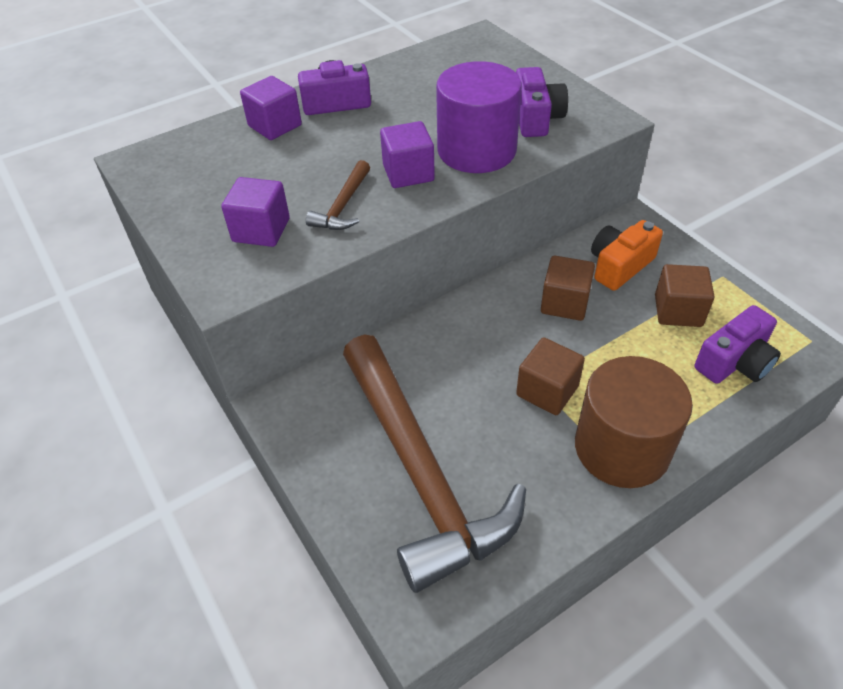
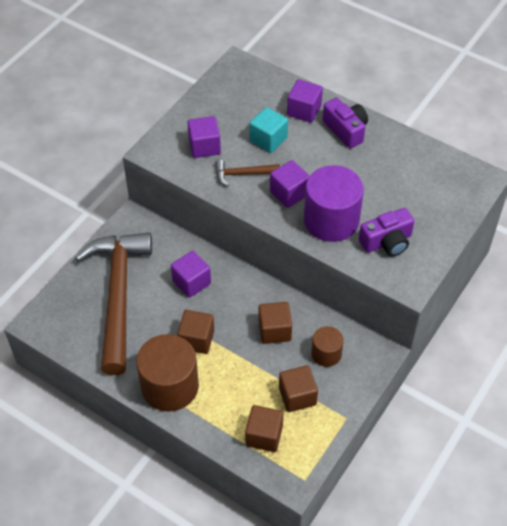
camera: 65 degrees right, 5 degrees up
brown hammer [343,334,526,593] -> brown hammer turned 135 degrees clockwise [75,233,152,375]
orange camera [591,220,663,291] -> brown cylinder [311,326,344,367]
purple camera [694,305,781,384] -> brown cube [245,405,283,452]
none -> purple cube [171,251,211,298]
none -> turquoise cube [250,107,288,153]

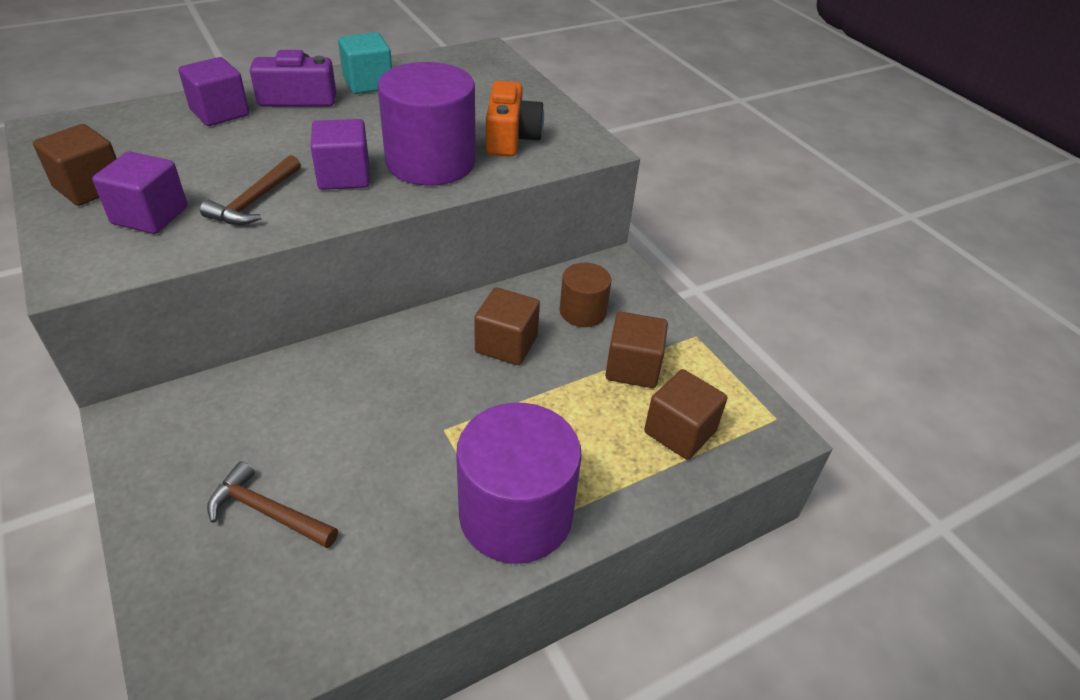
camera: 65 degrees left, 10 degrees down
brown hammer [75,233,152,375] -> brown hammer [207,461,338,548], size x0.41
brown cylinder [136,334,199,412] -> purple cylinder [456,403,582,563]
purple cube [171,251,211,298] -> none
brown cube [177,310,214,354] -> brown cube moved to [33,124,117,206]
turquoise cube [250,107,288,153] -> turquoise cube moved to [338,32,392,94]
purple camera [359,208,414,257] -> orange camera [486,81,544,156]

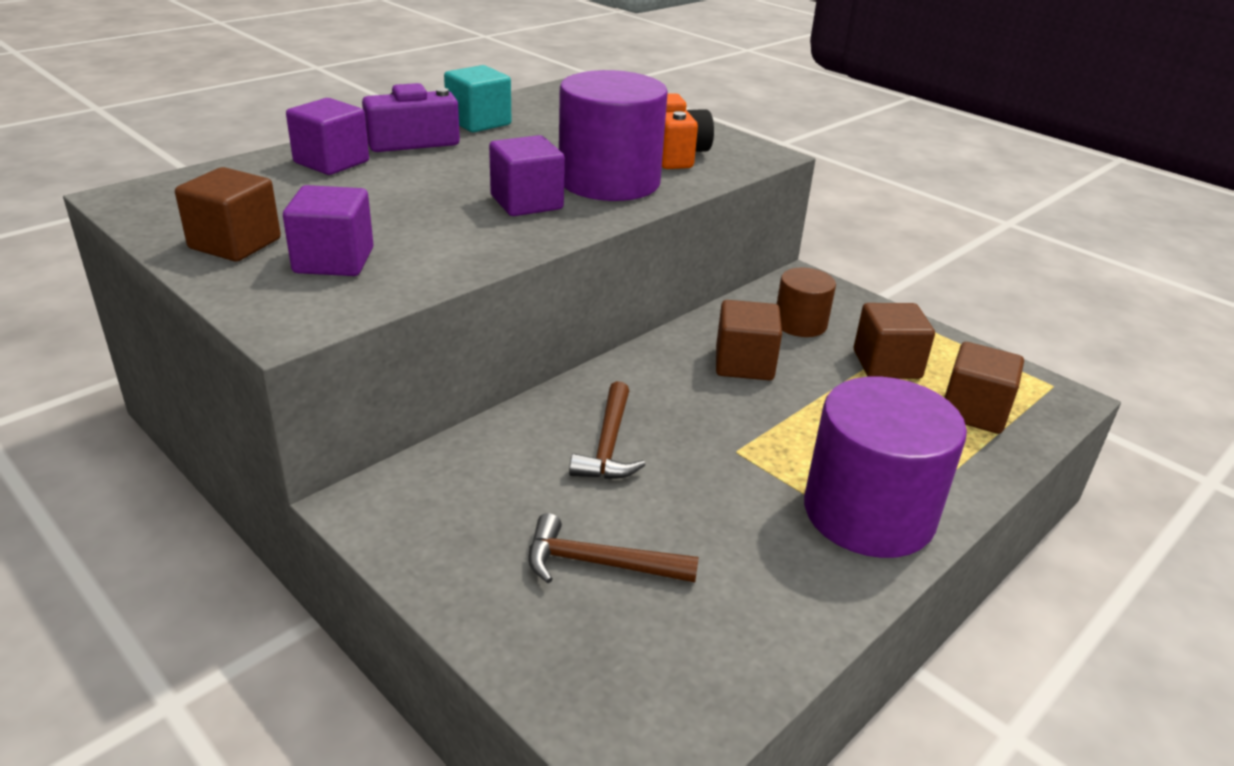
camera: 15 degrees left, 10 degrees down
brown hammer [200,155,301,225] -> brown hammer moved to [569,381,646,479]

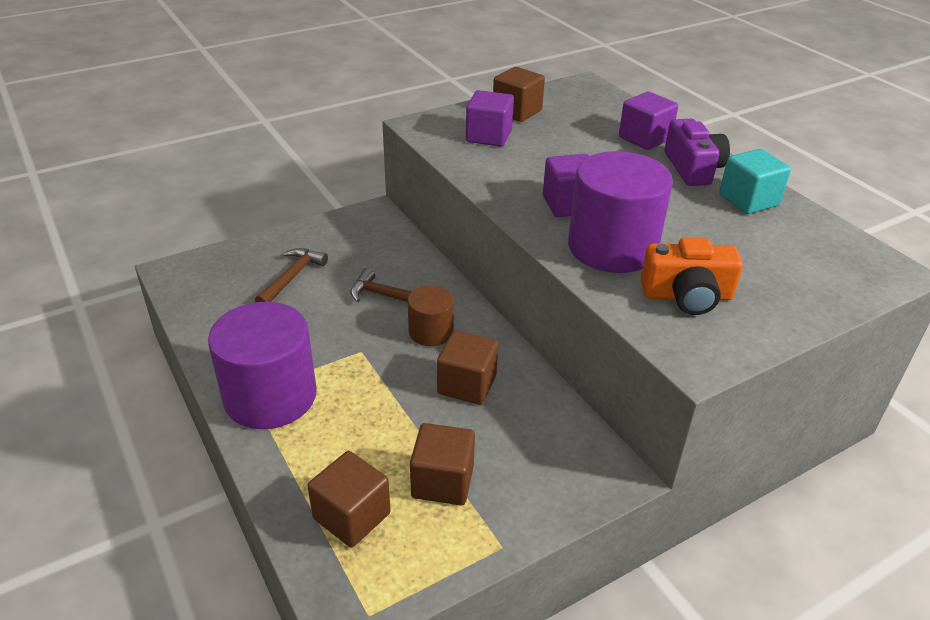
camera: 105 degrees right, 5 degrees up
brown cylinder [777,268,836,337] -> brown cylinder moved to [408,285,454,346]

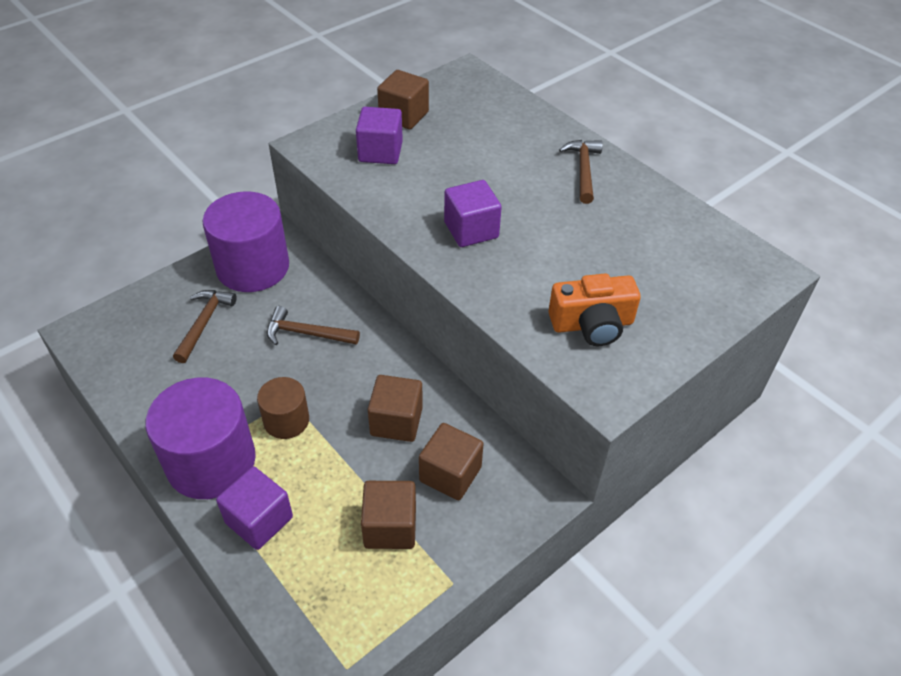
camera: 10 degrees left, 10 degrees up
brown cube [308,451,391,547] -> brown cube moved to [419,423,484,500]
brown cylinder [408,285,454,346] -> brown cylinder moved to [257,377,309,439]
purple cylinder [568,151,673,273] -> purple cylinder moved to [202,191,289,292]
purple cube [619,92,678,150] -> purple cube moved to [216,466,293,550]
purple camera [664,119,730,186] -> brown hammer [559,140,603,204]
turquoise cube [719,149,791,214] -> none

